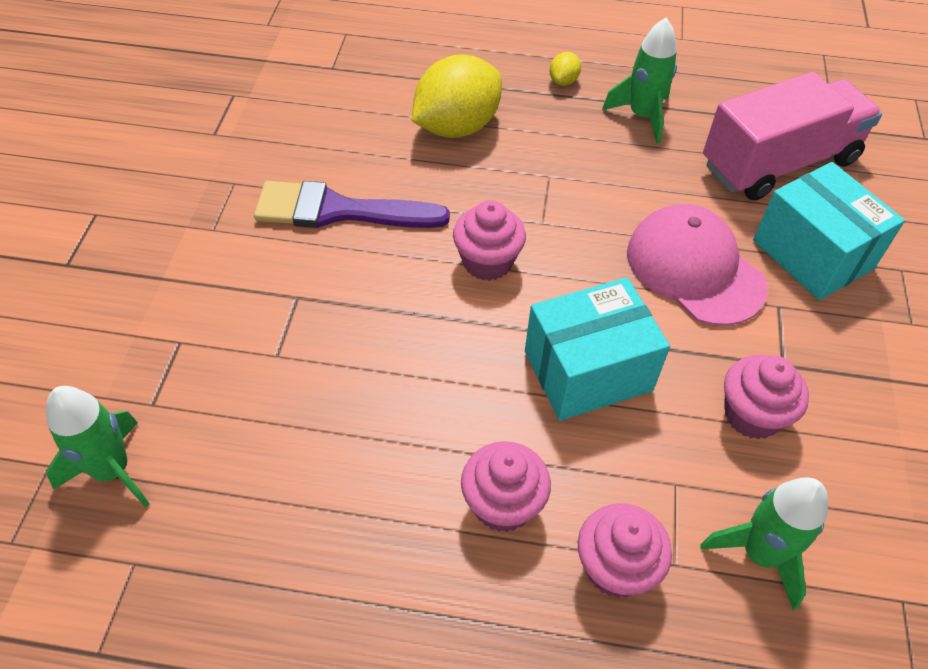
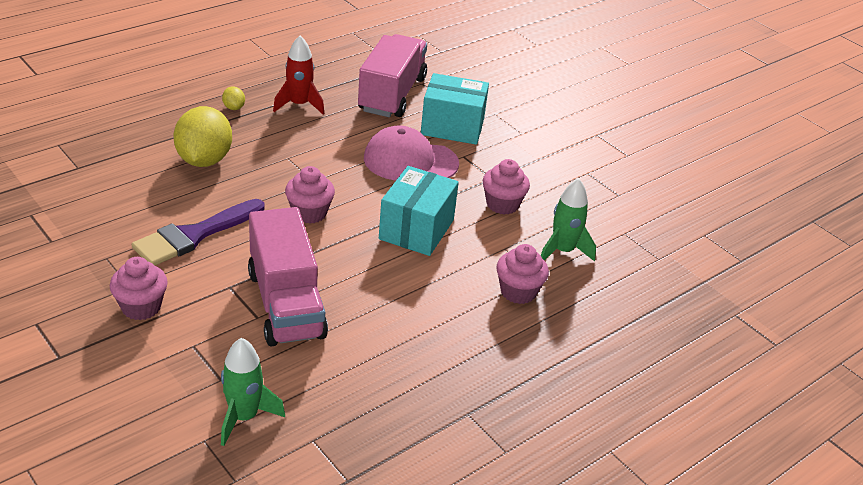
camera: 50 degrees left, 15 degrees down
pink cupcake [461,441,551,532] -> pink cupcake moved to [110,257,168,320]
green rocket [602,18,677,144] -> red rocket [273,36,324,115]
none -> pink truck [248,207,328,347]

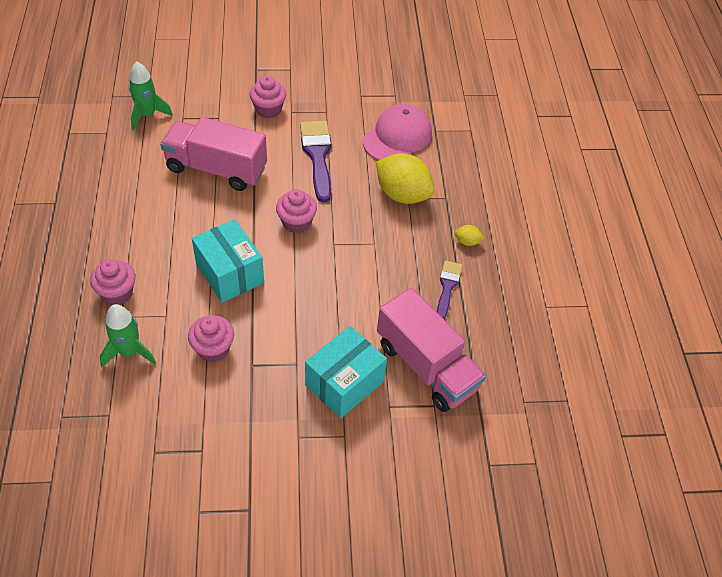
camera: 125 degrees right, 15 degrees up
red rocket [273,36,324,115] -> purple brush [437,261,462,319]
pink cap [364,125,459,180] -> pink cap moved to [362,104,432,161]

